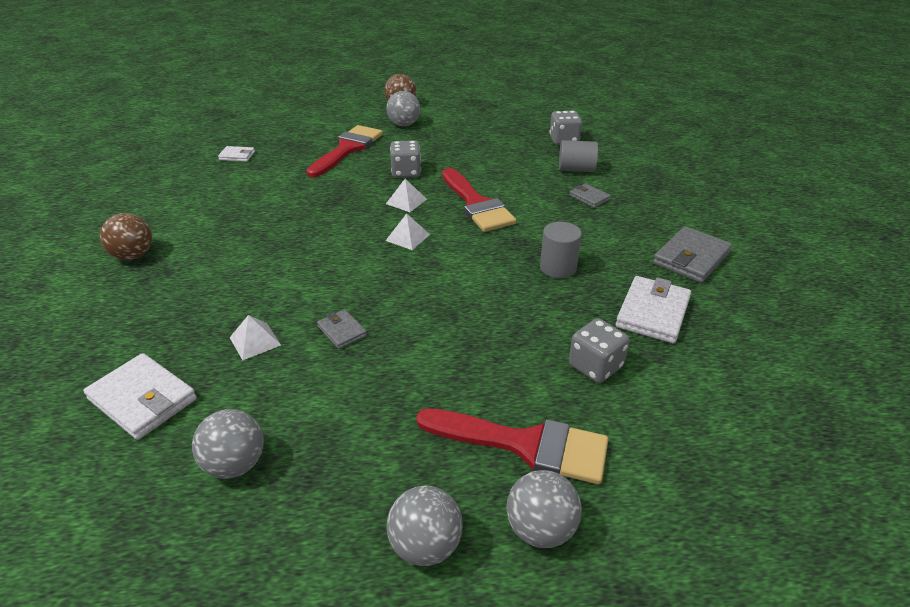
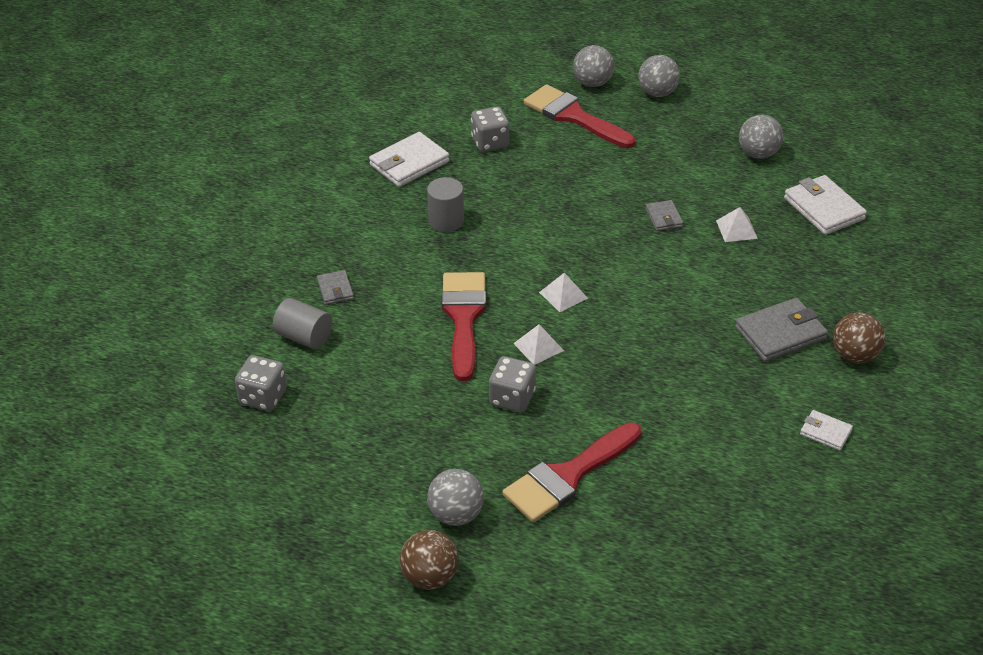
camera: 155 degrees left, 5 degrees up
white wallet [218,146,255,162] -> white wallet moved to [800,410,853,451]
grey wallet [653,226,732,283] -> grey wallet moved to [735,298,828,362]

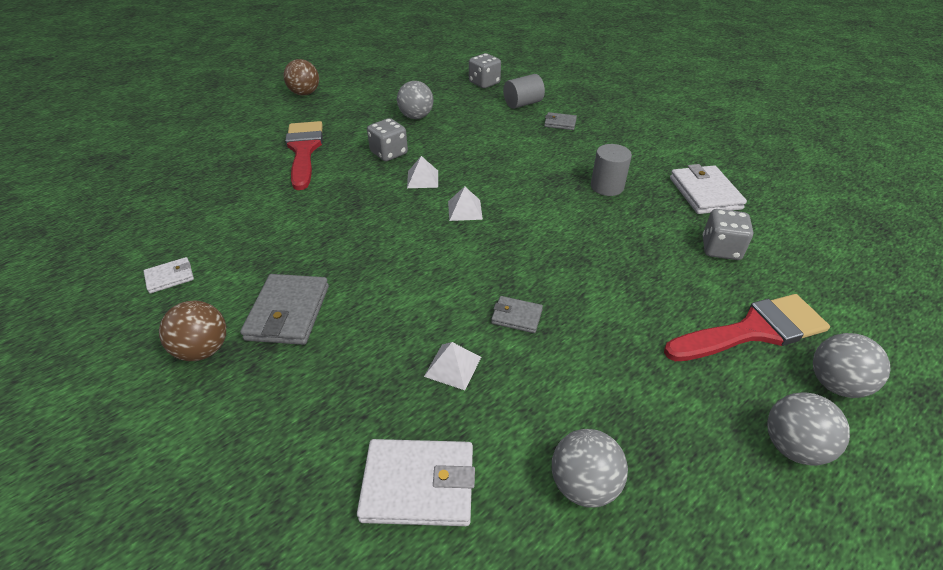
camera: 120 degrees right, 0 degrees up
grey ball [427,469,484,526] -> grey ball moved to [397,81,434,119]
red brush [442,272,486,381] -> none

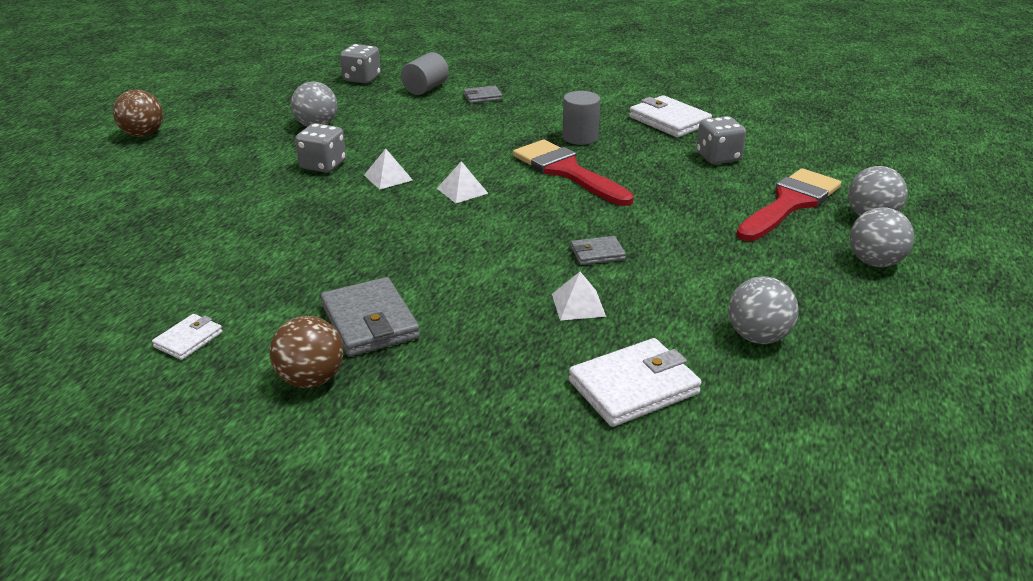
camera: 30 degrees left, 10 degrees down
red brush [285,121,323,190] -> red brush moved to [513,140,634,206]

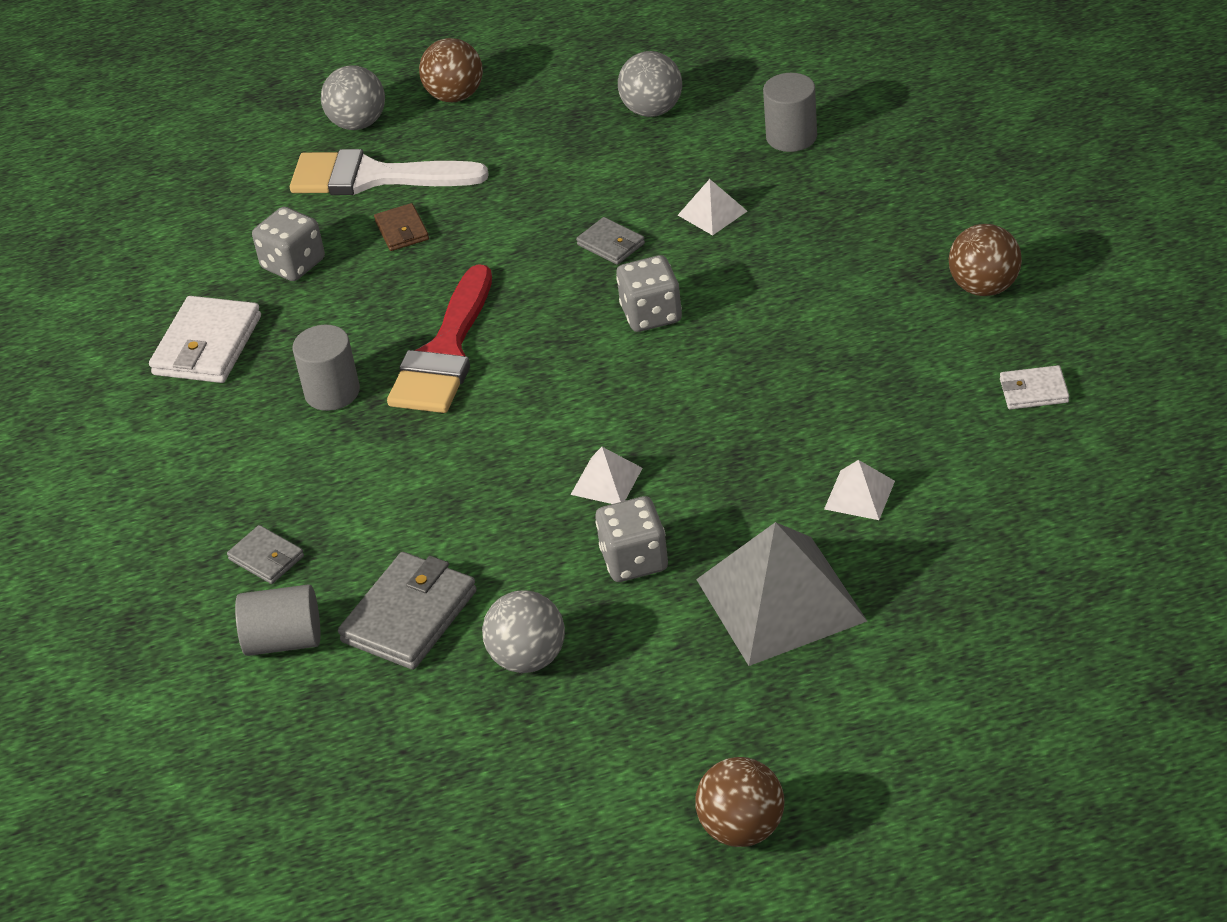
camera: 120 degrees left, 10 degrees up
grey wallet [321,277,420,357] -> grey wallet moved to [338,552,477,670]
grey dice [340,44,381,84] -> grey dice moved to [616,255,682,332]
white pyramid [437,161,488,203] -> white pyramid moved to [824,460,895,520]
white wallet [569,338,702,427] -> grey cylinder [763,73,817,152]
red brush [736,168,841,241] -> white brush [290,149,489,195]
grey ball [850,207,914,267] -> brown ball [419,38,483,102]
none -> brown wallet [374,203,429,251]
none -> grey pyramid [696,522,867,666]

